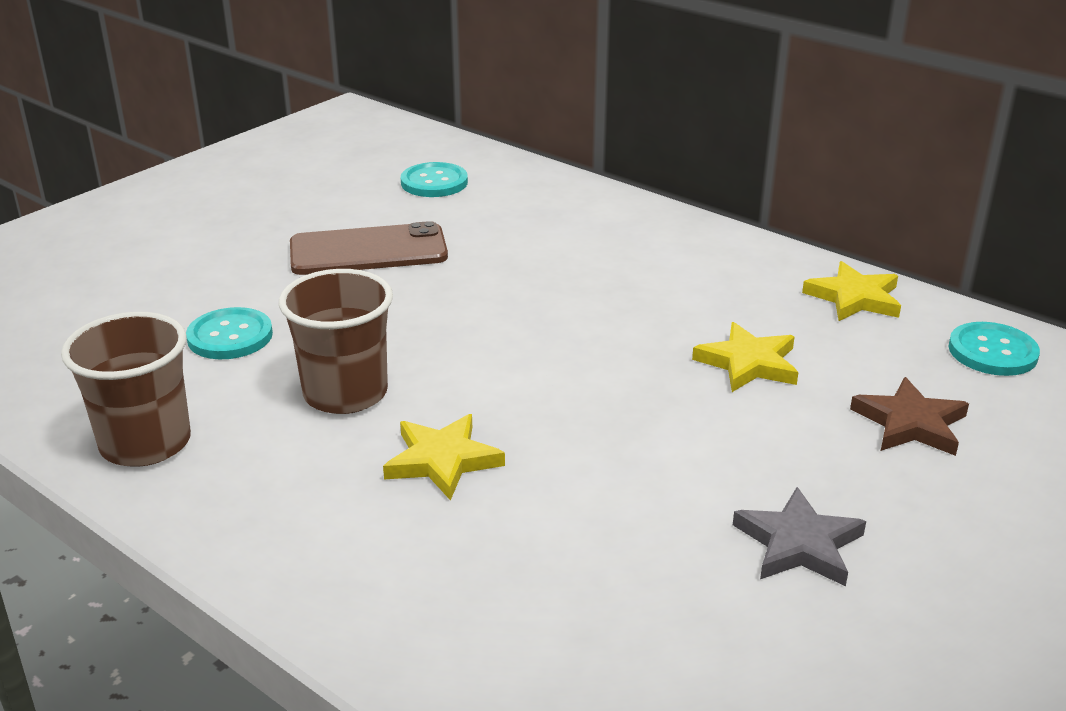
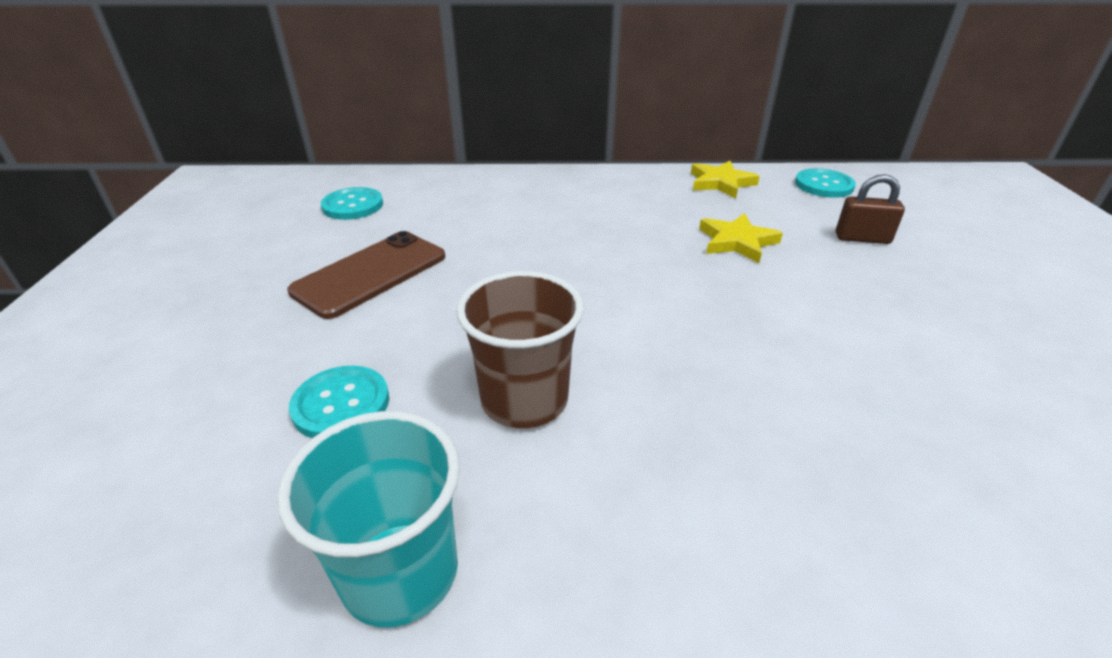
camera: 40 degrees left, 5 degrees up
brown cup [61,312,191,467] -> turquoise cup [277,411,460,627]
yellow star [383,414,505,501] -> none
grey star [733,487,866,586] -> none
brown star [850,377,969,456] -> brown padlock [836,174,905,244]

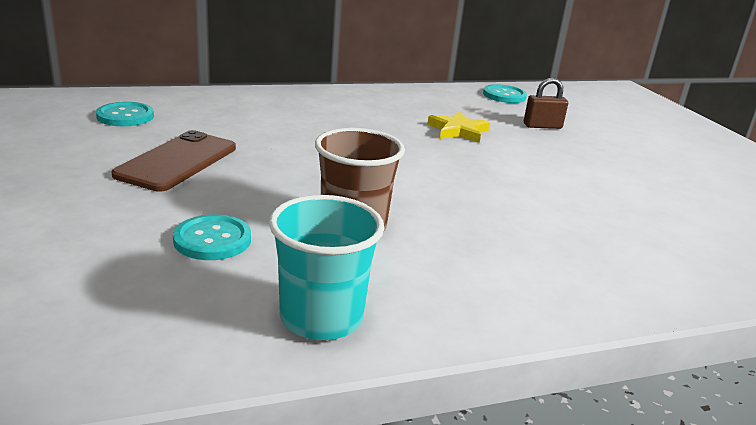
camera: 20 degrees left, 10 degrees down
yellow star [691,161,760,198] -> none

